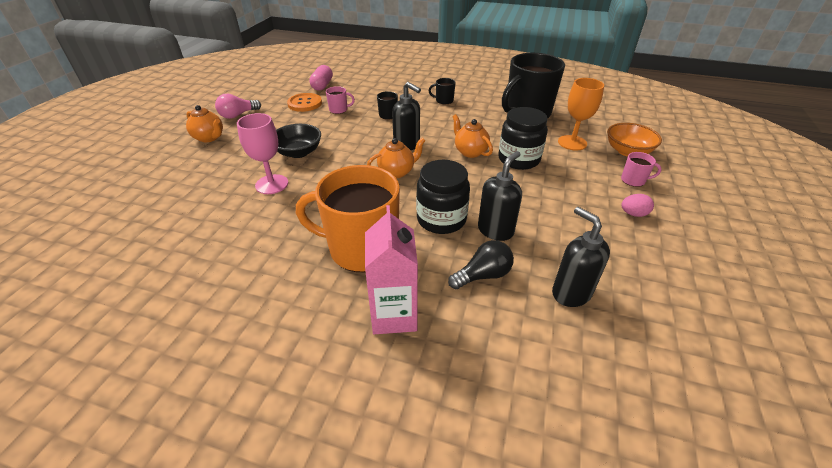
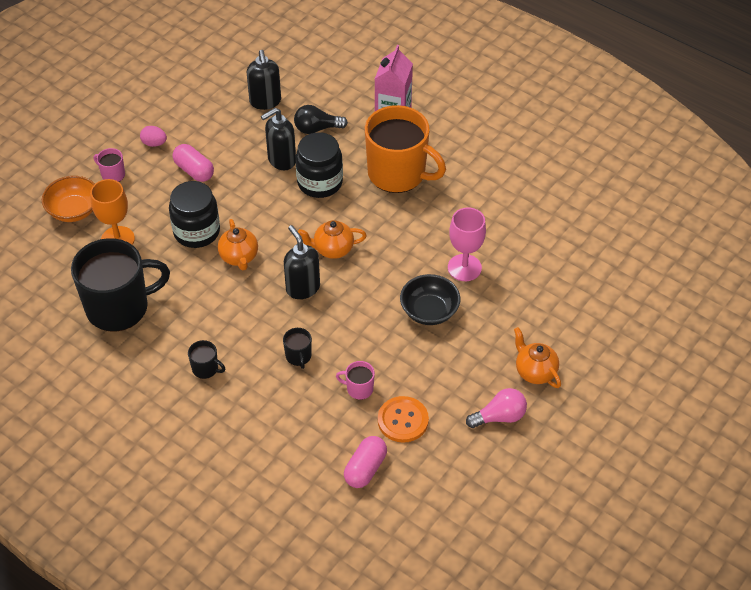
camera: 160 degrees left, 10 degrees up
none -> pink capsule [173,144,214,182]

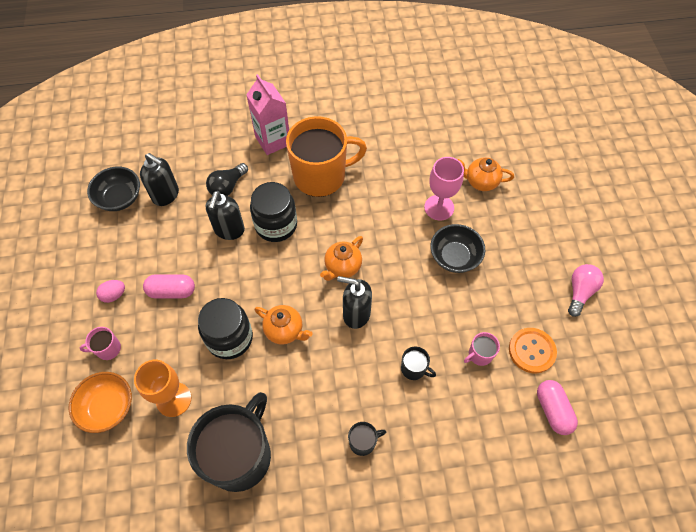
camera: 45 degrees left, 10 degrees up
orange teapot [514,327,561,388] -> orange teapot moved to [457,158,514,191]
none -> black bowl [87,167,140,211]

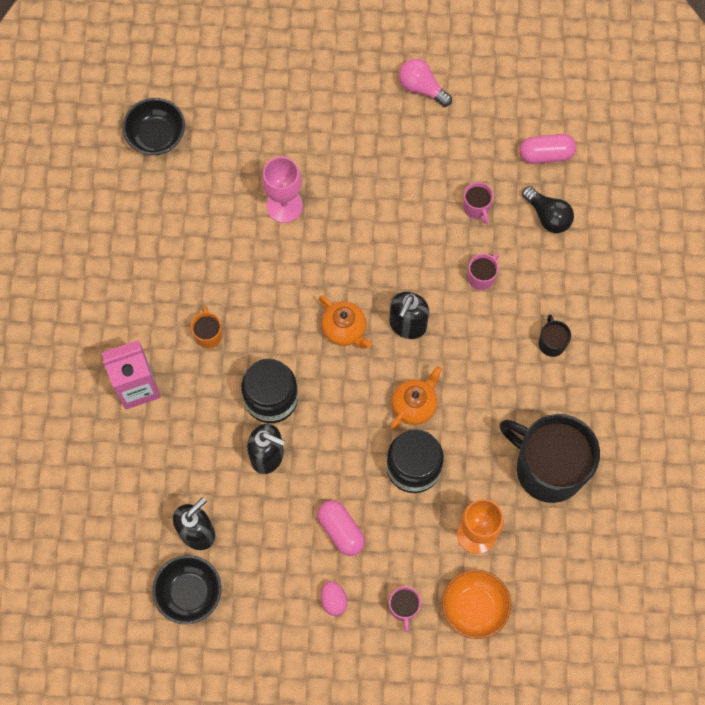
camera: 80 degrees left, 10 degrees up
pink capsule [143,274,195,299] -> pink capsule turned 45 degrees counterclockwise [317,500,365,556]
black light bulb [206,163,248,196] -> black light bulb moved to [522,186,574,233]
orange mug [286,116,367,197] -> orange mug [191,306,222,348], size x0.41
black mug [401,347,436,380] -> pink mug [468,253,499,290]
black bowl [430,224,485,273] -> black bowl moved to [123,98,185,155]
orange teapot [457,158,514,191] -> none
orange button [509,328,557,373] -> none

